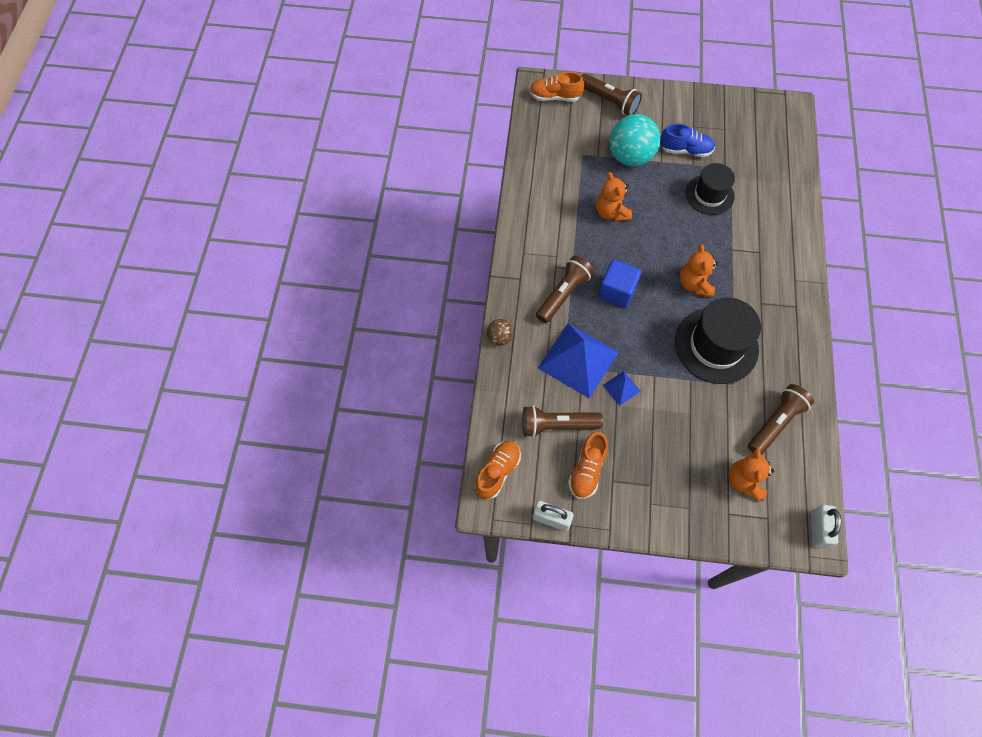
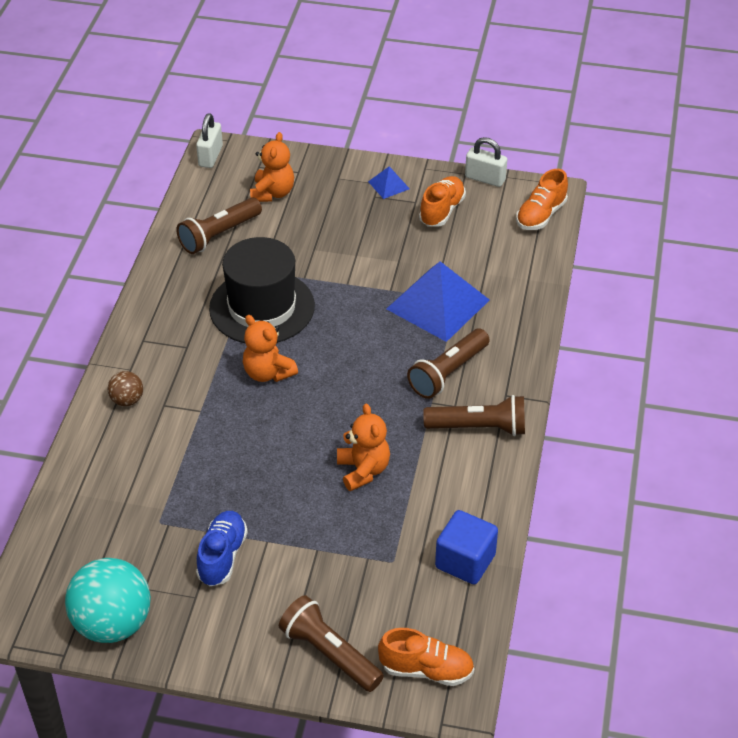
camera: 175 degrees left, 20 degrees down
brown ball [487,319,513,346] -> brown ball moved to [107,371,143,406]
brown flashlight [522,405,603,437] -> brown flashlight moved to [423,395,525,436]
blue cube [598,260,641,308] -> blue cube moved to [435,510,498,584]
blue pyramid [603,371,641,406] -> blue pyramid moved to [368,167,410,199]
turquoise ball [610,114,660,166] -> turquoise ball moved to [65,558,151,643]
blue shoe [660,124,715,157] -> blue shoe turned 90 degrees clockwise [196,511,248,586]
orange teddy bear [680,244,718,297] -> orange teddy bear turned 135 degrees clockwise [243,315,298,382]
black hat [686,163,735,215] -> none

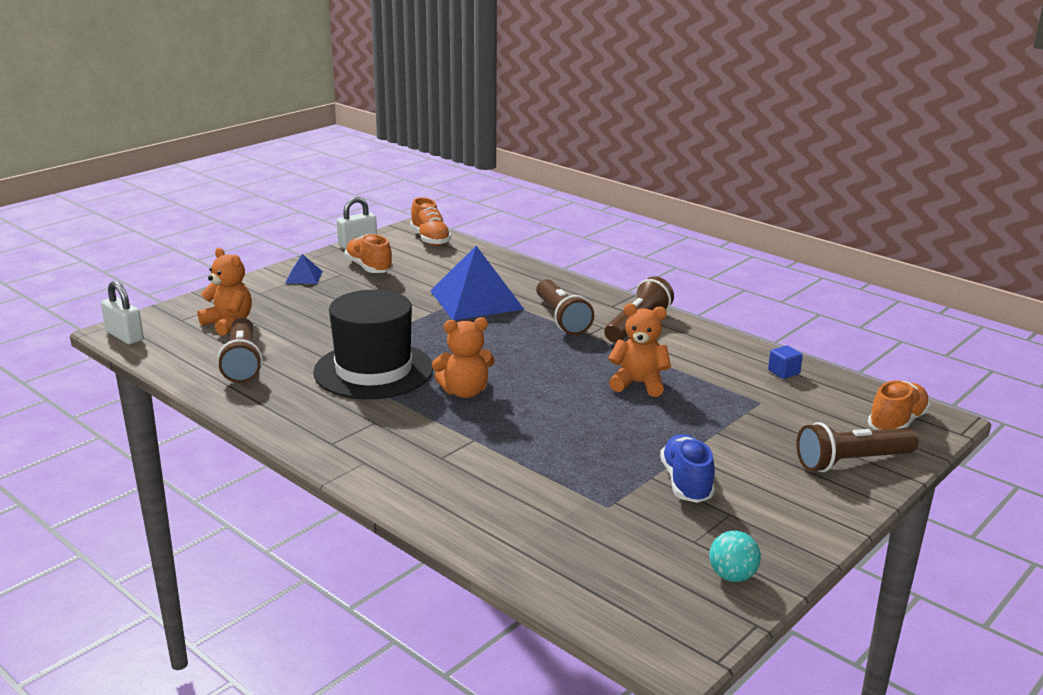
camera: 60 degrees left, 20 degrees down
turquoise ball [65,558,151,643] -> turquoise ball [709,531,761,582], size x0.48
brown ball [107,371,143,406] -> none
blue shoe [196,511,248,586] -> blue shoe turned 45 degrees clockwise [660,434,715,503]
blue cube [435,510,498,584] -> blue cube [768,345,803,379], size x0.52

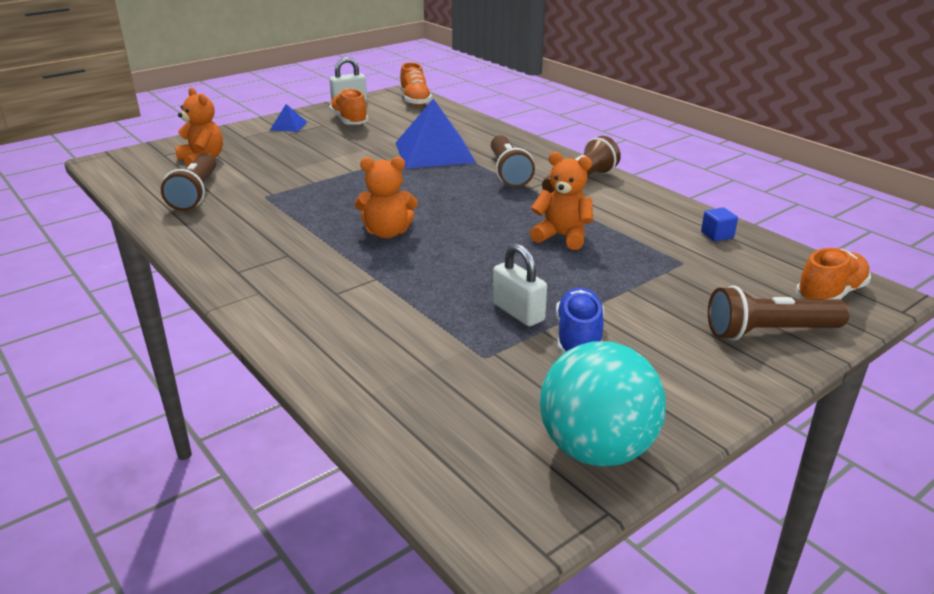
camera: 10 degrees right, 5 degrees up
white padlock [101,281,144,344] -> white padlock moved to [493,244,547,326]
black hat [313,290,433,399] -> none
turquoise ball [709,531,761,582] -> turquoise ball [540,341,666,467], size x2.08

